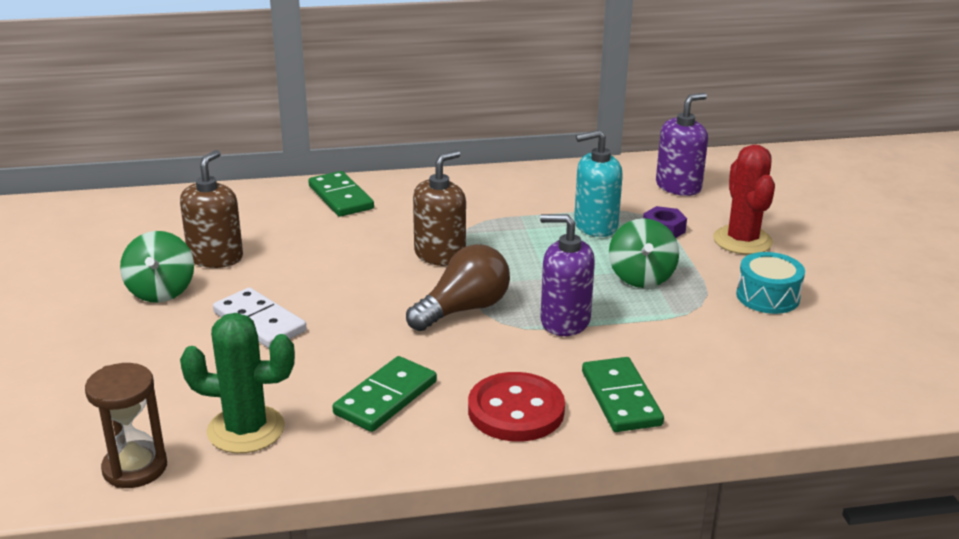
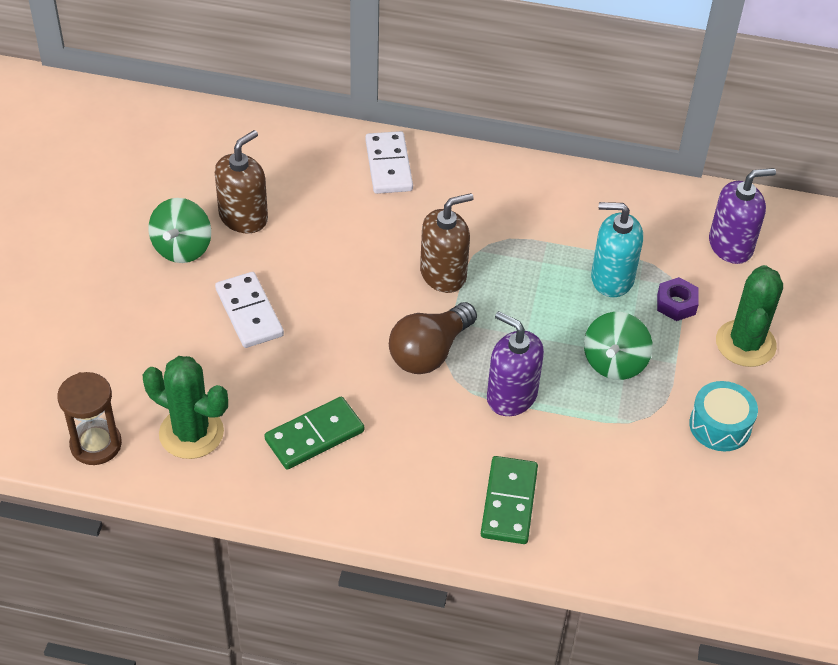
camera: 20 degrees right, 20 degrees up
green domino [308,171,374,217] -> white domino [365,131,413,194]
brown light bulb [406,244,510,331] -> brown light bulb turned 150 degrees clockwise [389,302,477,374]
red button [468,372,565,441] -> none
red cactus [713,144,775,255] -> green cactus [716,265,783,367]

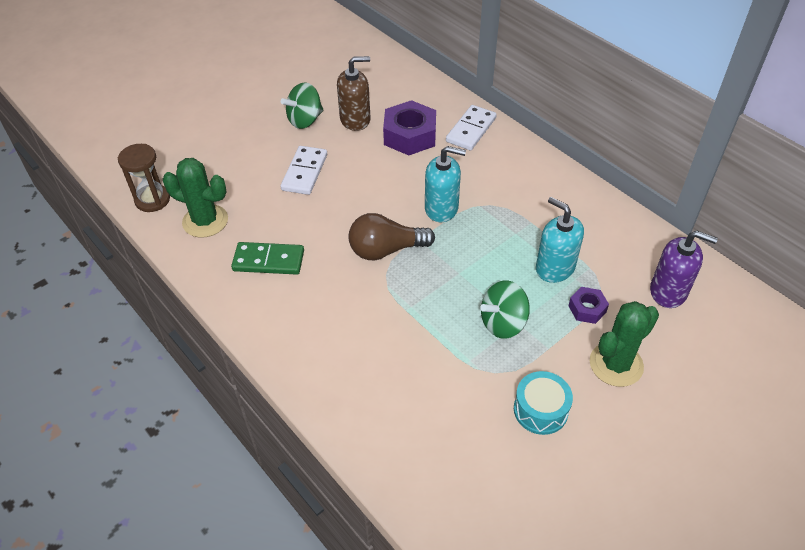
camera: 40 degrees right, 0 degrees up
green cactus [143,356,228,459] -> green cactus turned 45 degrees counterclockwise [163,158,228,238]
brown soap dispenser [420,193,474,293] -> turquoise soap dispenser [425,146,466,222]
green domino [481,456,538,544] -> none
purple soap dispenser [487,311,544,416] -> none
none -> purple nut [383,100,436,155]

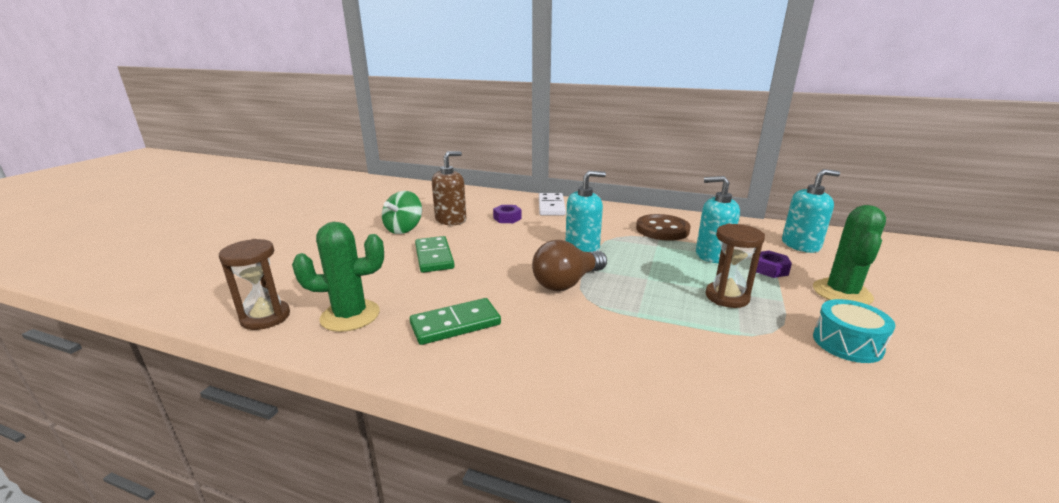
camera: 30 degrees left, 25 degrees down
white domino [281,146,327,195] -> green domino [415,236,455,273]
purple nut [383,100,436,155] -> purple nut [493,205,522,223], size x0.53
green spinning top [480,280,530,339] -> brown hourglass [705,224,765,308]
purple soap dispenser [650,231,718,308] -> turquoise soap dispenser [782,169,840,253]
none -> brown button [636,214,691,241]

